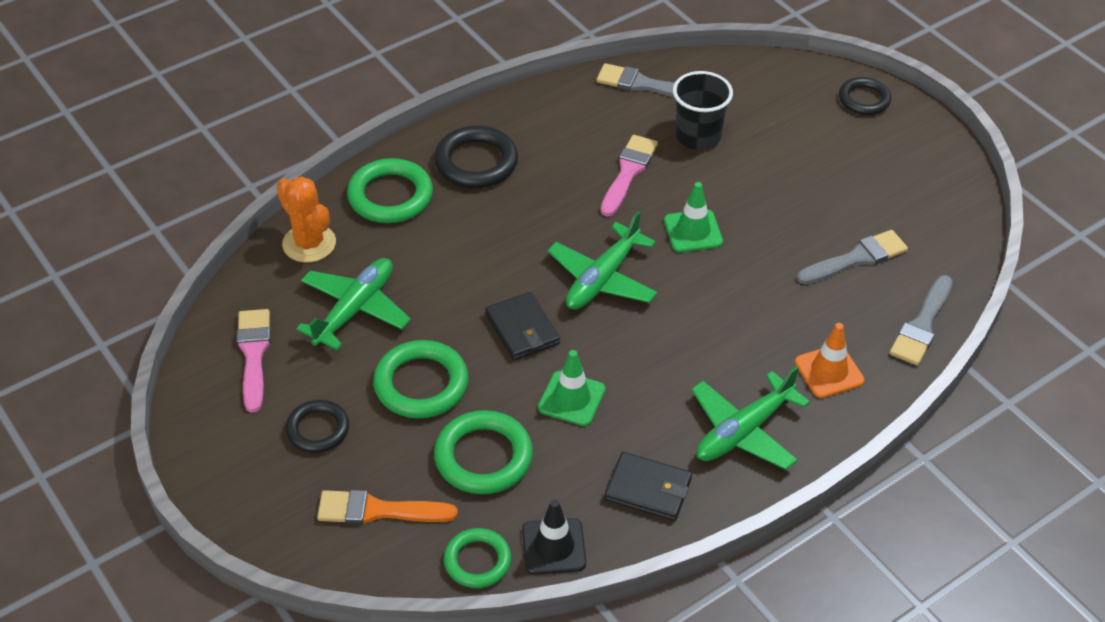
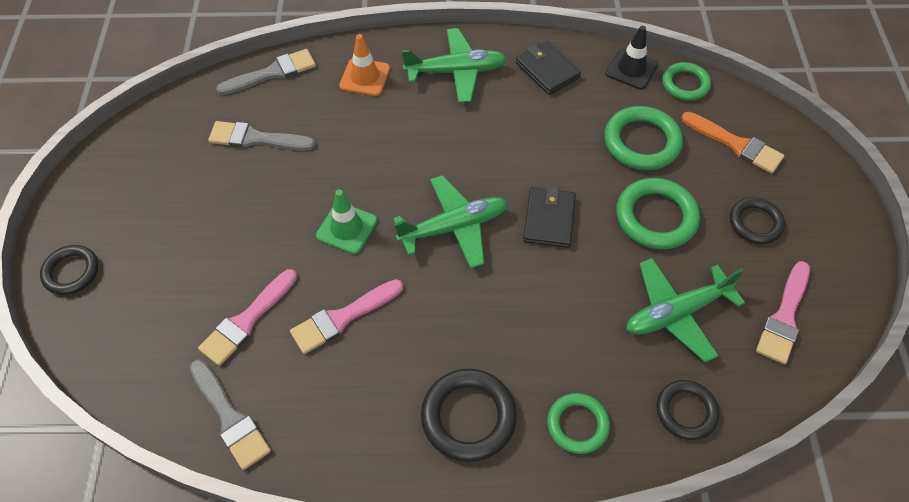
camera: 145 degrees left, 10 degrees up
orange cactus [277,176,336,263] -> black ring [656,380,719,440]
green ring [347,158,433,223] -> green ring [547,393,610,454], size x0.65
green traffic cone [538,350,606,426] -> none
black cup [673,71,733,150] -> pink brush [198,269,297,366]

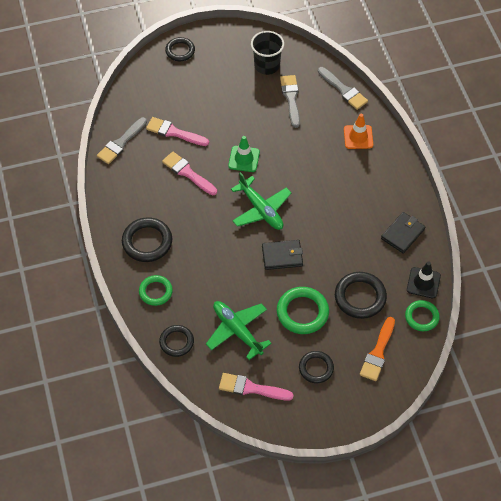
camera: 75 degrees right, 0 degrees up
green plane [402,28,507,103] -> none
green ring [604,106,683,170] -> black ring [335,272,387,319]
none -> black cup [251,31,284,75]

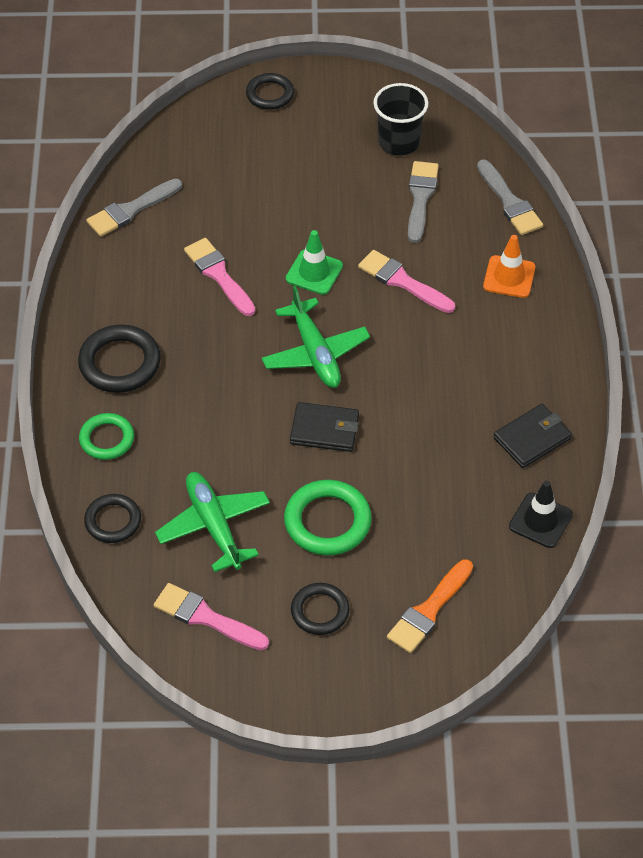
camera: 15 degrees right, 5 degrees down
pink brush [146,117,209,146] -> pink brush moved to [358,250,455,313]
black ring [335,272,387,319] -> none
green ring [405,300,440,331] -> none

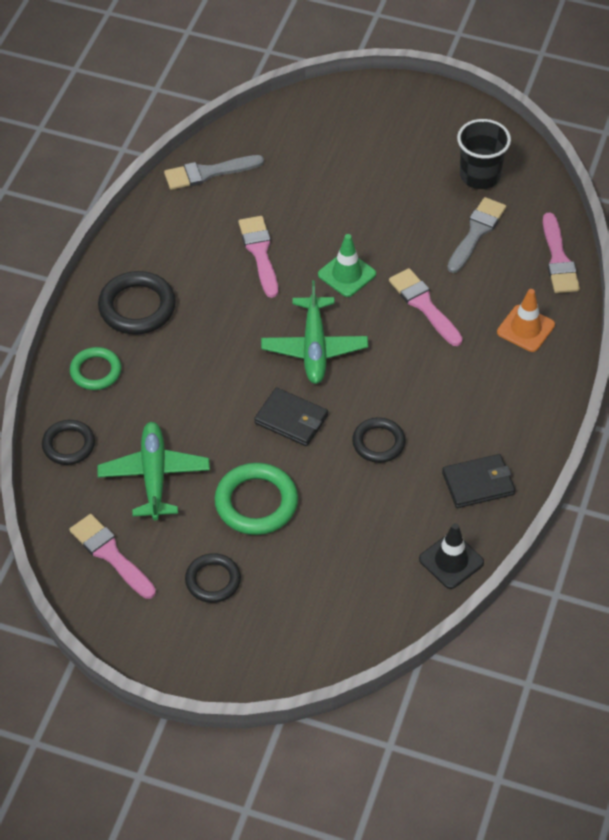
camera: 20 degrees right, 0 degrees up
black ring [246,73,294,110] -> black ring moved to [352,417,406,463]
orange brush [387,559,473,653] -> none
grey brush [477,159,543,235] -> pink brush [543,213,580,293]

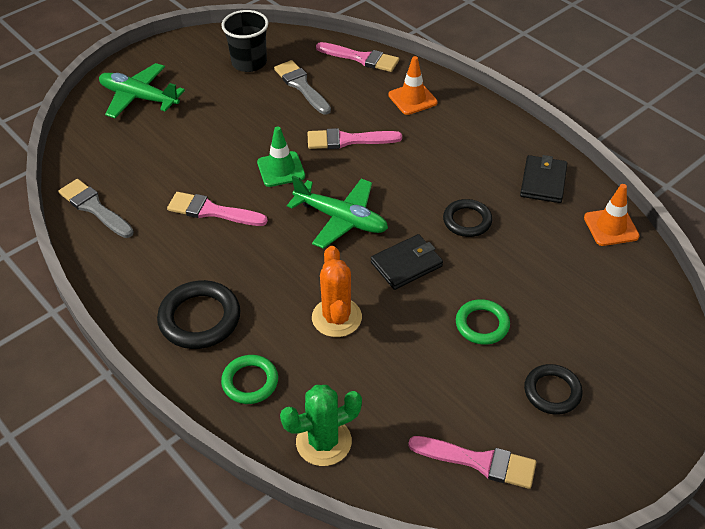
camera: 60 degrees left, 5 degrees down
black ring [42,420,95,465] -> green cactus [280,385,362,466]
pink brush [69,514,156,599] -> pink brush turned 150 degrees counterclockwise [408,436,536,489]
green plane [97,422,210,520] -> green plane moved to [99,63,185,118]
grey brush [164,155,264,190] -> grey brush turned 120 degrees clockwise [58,179,134,238]
green ring [214,463,298,535] -> green ring [456,299,510,345], size x0.65
black traffic cone [419,523,484,589] -> orange traffic cone [584,184,640,246]
none -> orange cactus [312,246,362,337]

